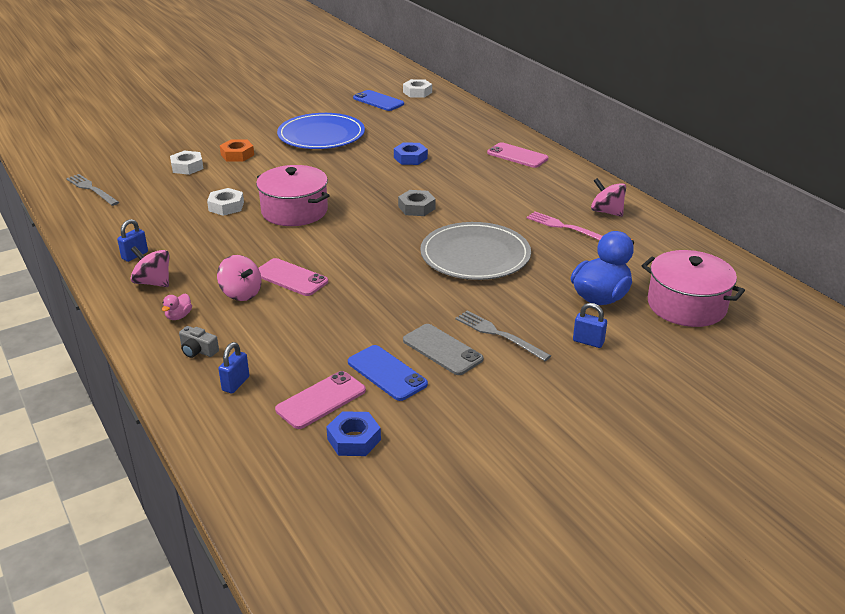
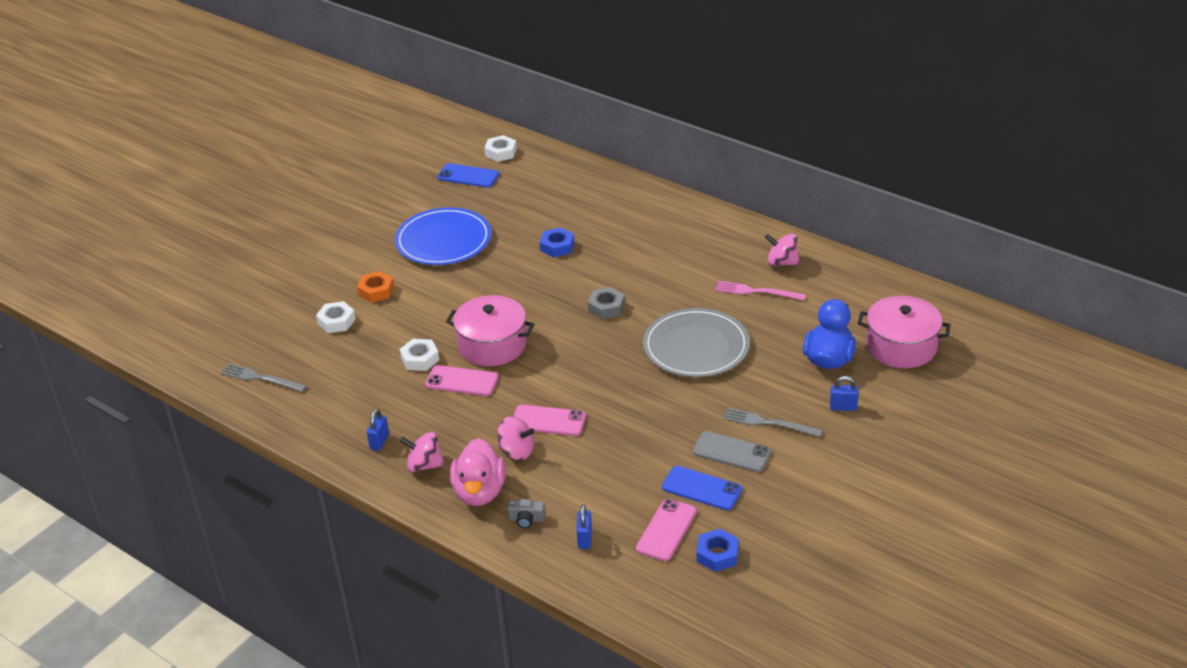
camera: 20 degrees left, 5 degrees up
pink duck [162,294,192,320] -> pink duck [450,438,506,506], size x2.32
pink phone [487,142,548,168] -> pink phone moved to [425,365,499,396]

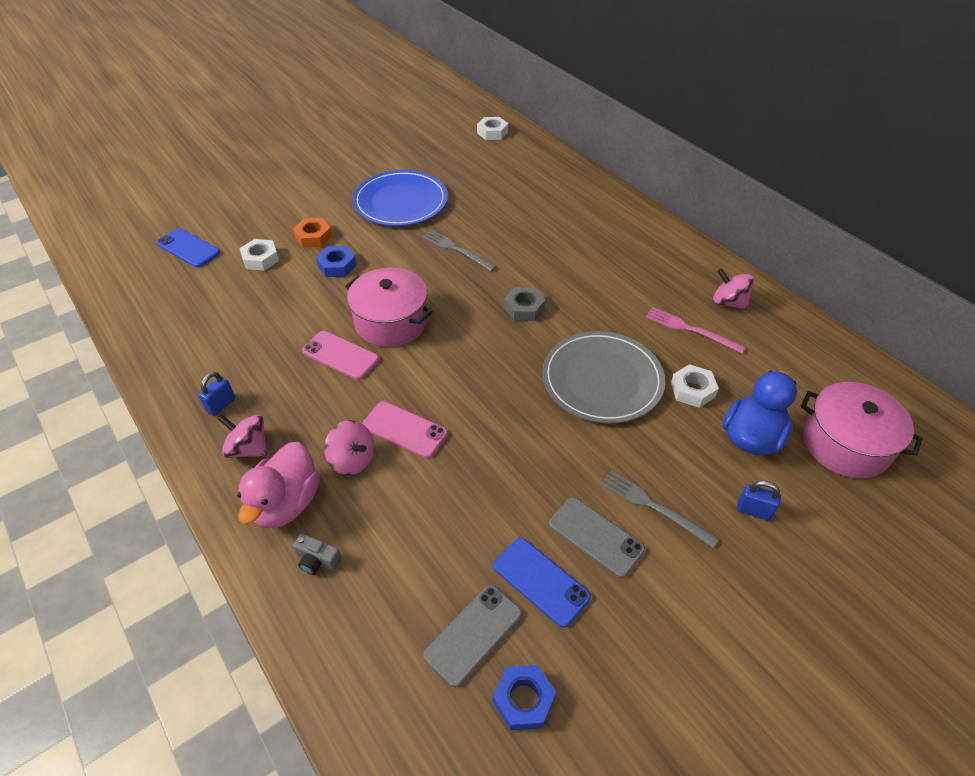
camera: 15 degrees right, 10 degrees up
grey fork [220,363,307,392] -> grey fork moved to [422,229,497,271]
white nut [400,339,439,371] -> white nut moved to [670,364,719,408]
blue phone [437,163,499,188] -> blue phone moved to [157,228,220,268]
blue nut [540,227,575,257] -> blue nut moved to [316,246,357,277]
blue padlock [577,504,592,549] -> none
pink phone [636,499,697,561] -> grey phone [423,585,522,687]

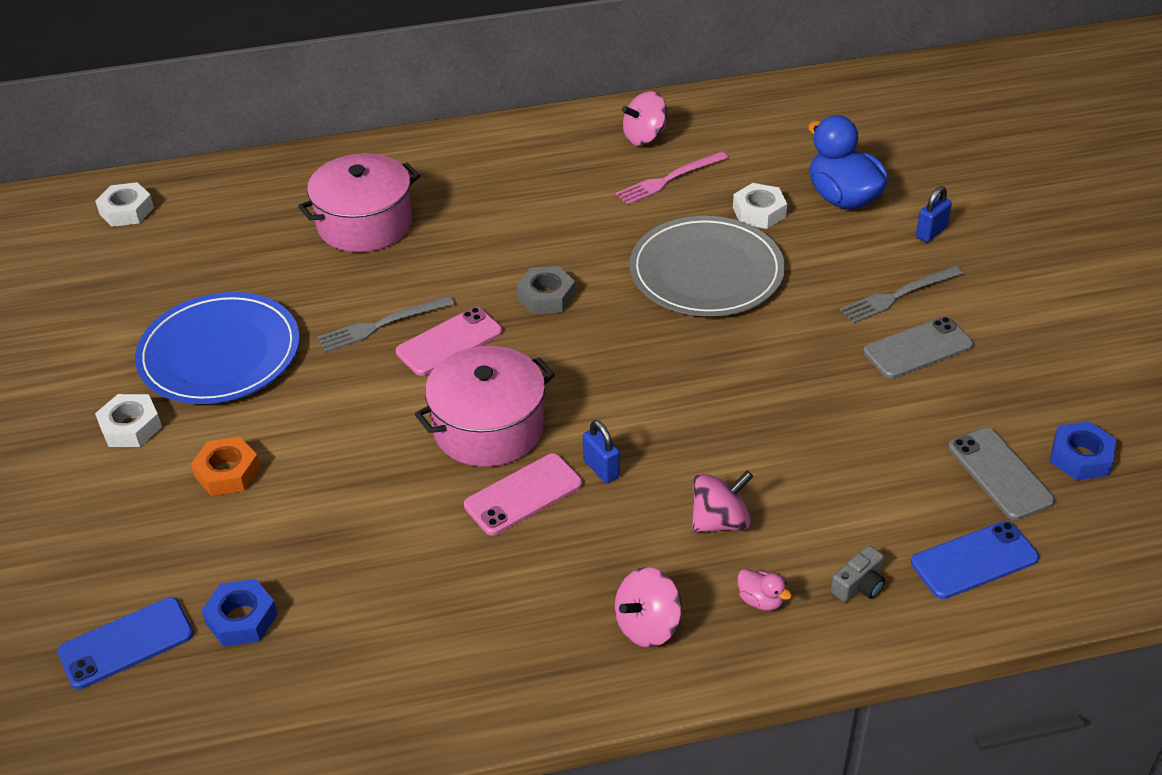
camera: 65 degrees left, 5 degrees down
blue padlock [198,372,235,416] -> blue padlock moved to [583,420,620,483]
pink duck [237,442,320,528] -> pink duck [737,569,792,611], size x0.43
white nut [240,239,279,271] -> white nut moved to [95,394,162,447]
blue nut [316,246,357,277] -> blue nut moved to [201,579,278,647]
pink phone [362,401,448,458] -> pink phone moved to [396,307,503,376]
blue phone [493,538,591,628] -> blue phone moved to [911,521,1039,599]
pink pot [801,382,922,479] -> pink pot moved to [298,153,420,252]

